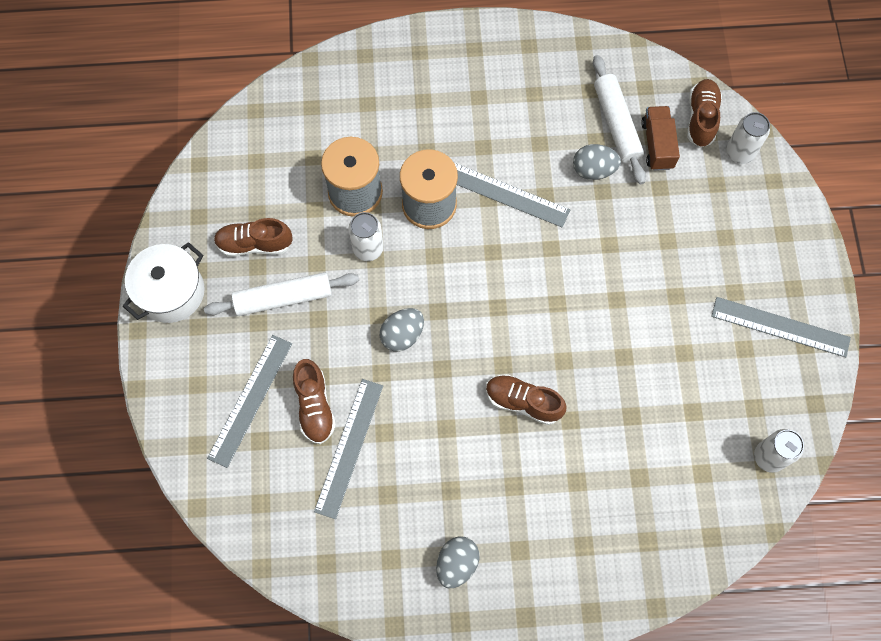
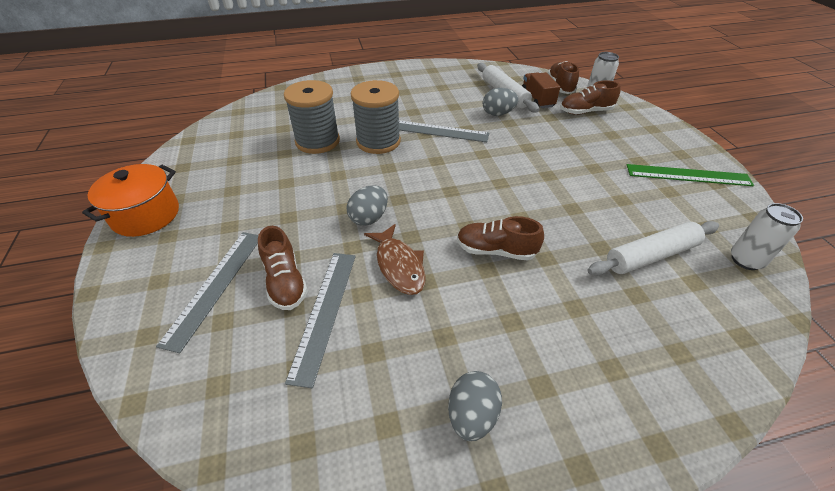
camera: 10 degrees left, 25 degrees down
white pot [123,242,205,323] -> orange pot [82,164,179,237]
white rolling pin [204,272,359,316] -> white rolling pin moved to [588,221,719,276]
brown shoe [214,218,293,257] -> brown shoe moved to [560,80,621,115]
white can [349,212,384,261] -> none
grey ruler [711,297,851,357] -> green ruler [627,164,754,186]
none -> brown fish [364,224,426,295]

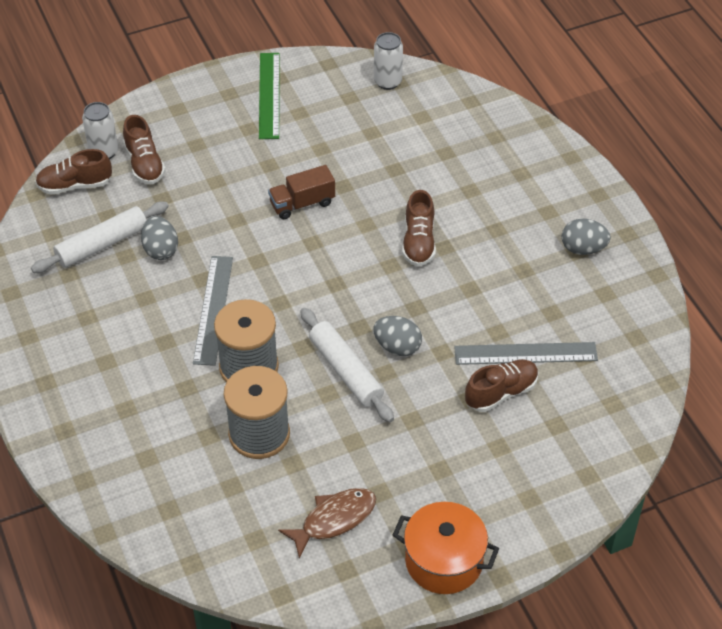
camera: 100 degrees left, 5 degrees up
grey ruler [156,232,258,353] -> none
brown fish [364,224,426,295] -> brown fish moved to [278,488,376,559]
brown truck [522,72,560,108] -> brown truck moved to [268,165,335,219]
white rolling pin [588,221,719,276] -> white rolling pin moved to [300,308,394,422]

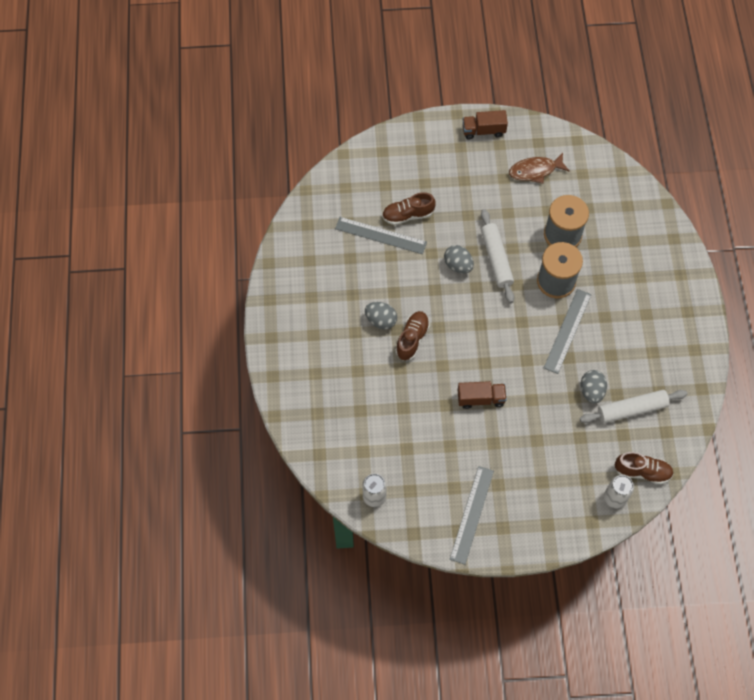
camera: 160 degrees left, 15 degrees up
brown shoe [123,115,165,184] -> none
green ruler [259,53,280,139] -> grey ruler [450,466,494,564]
orange pot [393,502,499,594] -> brown truck [463,110,508,139]
grey egg [562,219,611,255] -> grey egg moved to [365,302,397,329]

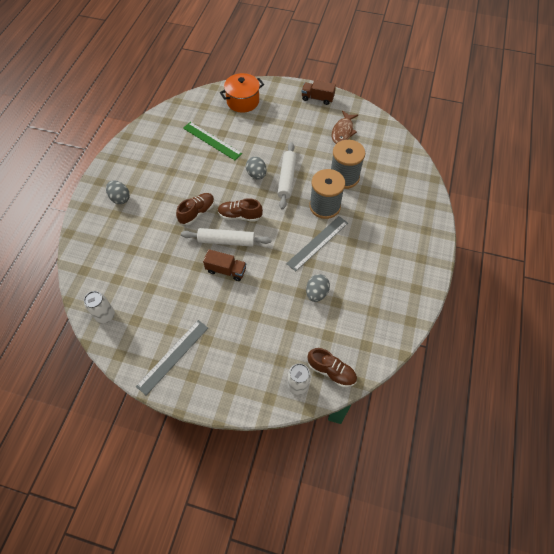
camera: 20 degrees right, 5 degrees down
grey ruler [335,217,427,254] -> green ruler [183,122,242,160]
grey egg [365,302,397,329] -> grey egg moved to [106,181,130,204]
brown shoe [382,192,436,225] -> brown shoe moved to [218,198,263,222]
brown fish [509,153,570,184] -> brown fish turned 75 degrees counterclockwise [332,111,358,144]
white rolling pin [580,390,687,423] -> white rolling pin moved to [181,228,272,247]
none -> orange pot [220,73,264,113]

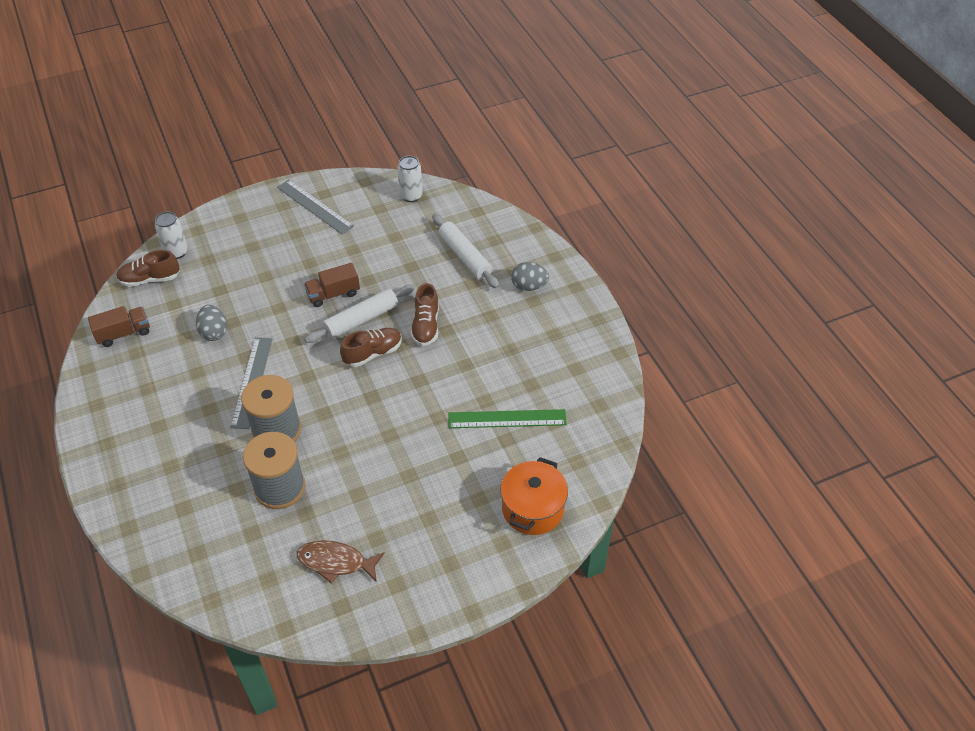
camera: 140 degrees right, 10 degrees down
grey ruler [136,320,208,395] -> grey ruler turned 45 degrees counterclockwise [277,180,354,235]
grey egg [246,156,266,180] -> none
white rolling pin [277,142,296,209] -> white rolling pin moved to [432,214,499,289]
brown truck [301,80,336,105] -> brown truck moved to [88,306,150,347]
brown fish [332,111,358,144] -> brown fish turned 60 degrees counterclockwise [297,540,385,583]

